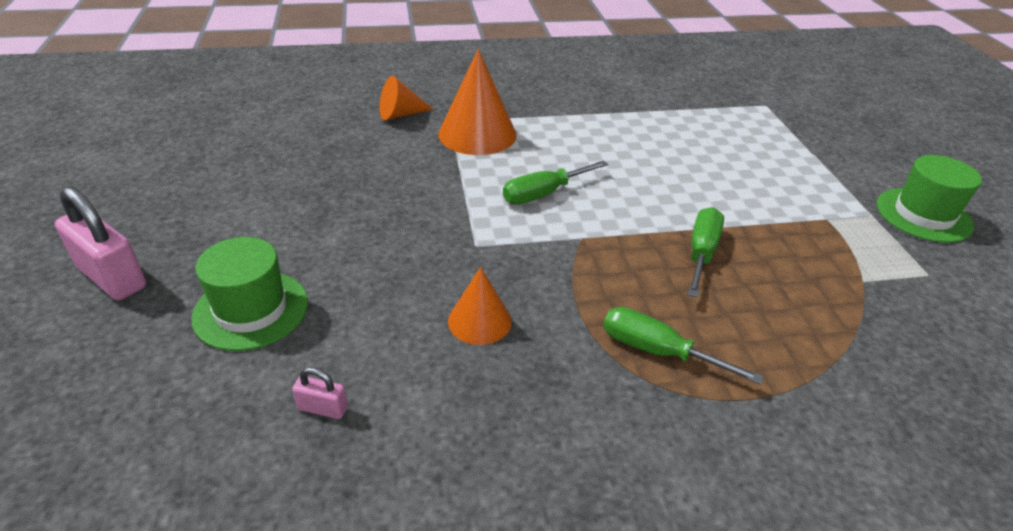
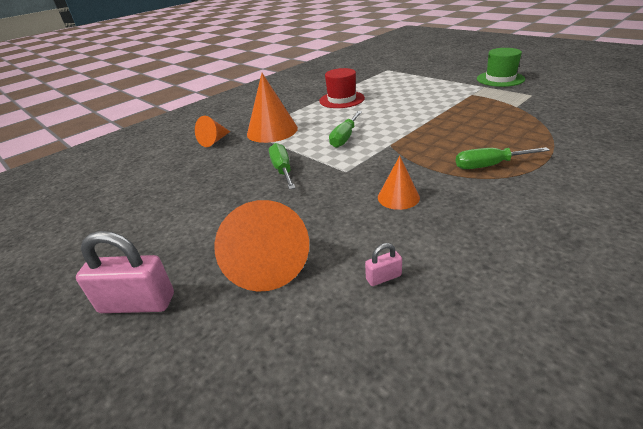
camera: 30 degrees left, 5 degrees down
green hat [191,237,308,351] -> orange cone [214,200,309,292]
green screwdriver [687,207,724,297] -> green screwdriver moved to [269,143,295,190]
none -> red hat [319,68,365,108]

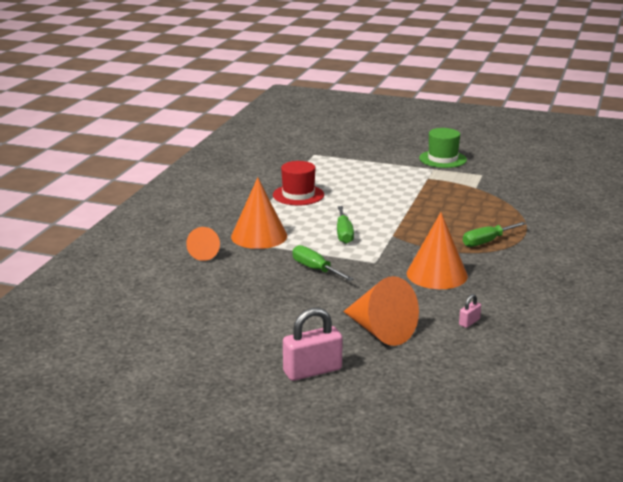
camera: 30 degrees left, 10 degrees down
orange cone [378,156,420,210] -> orange cone [407,212,468,289], size x1.73

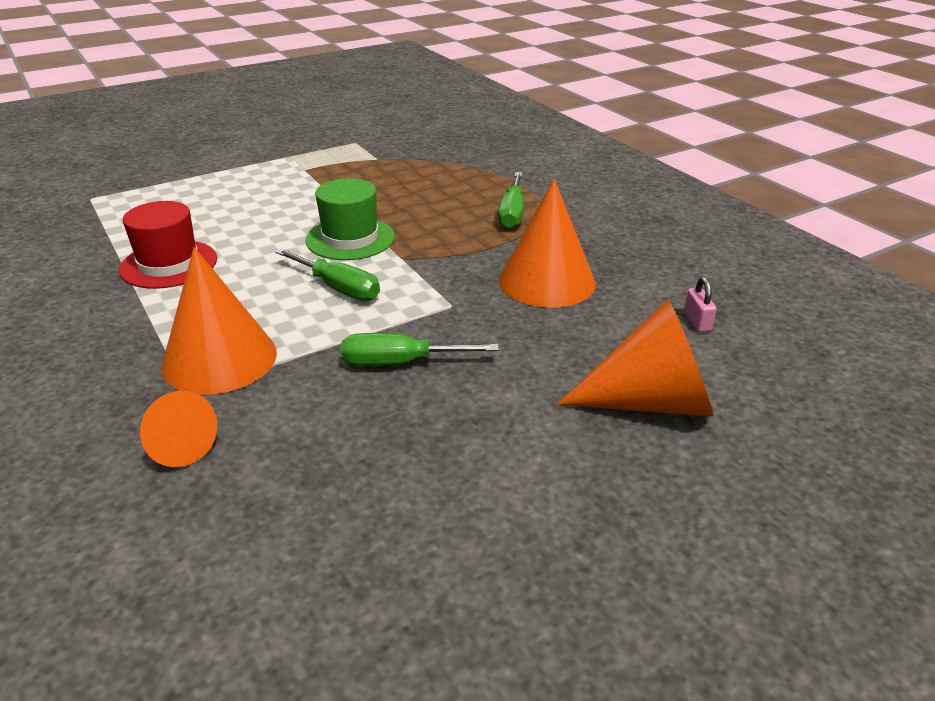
camera: 50 degrees left, 10 degrees up
pink padlock [283,307,343,381] -> none
green hat [419,128,467,168] -> green hat moved to [305,178,395,260]

